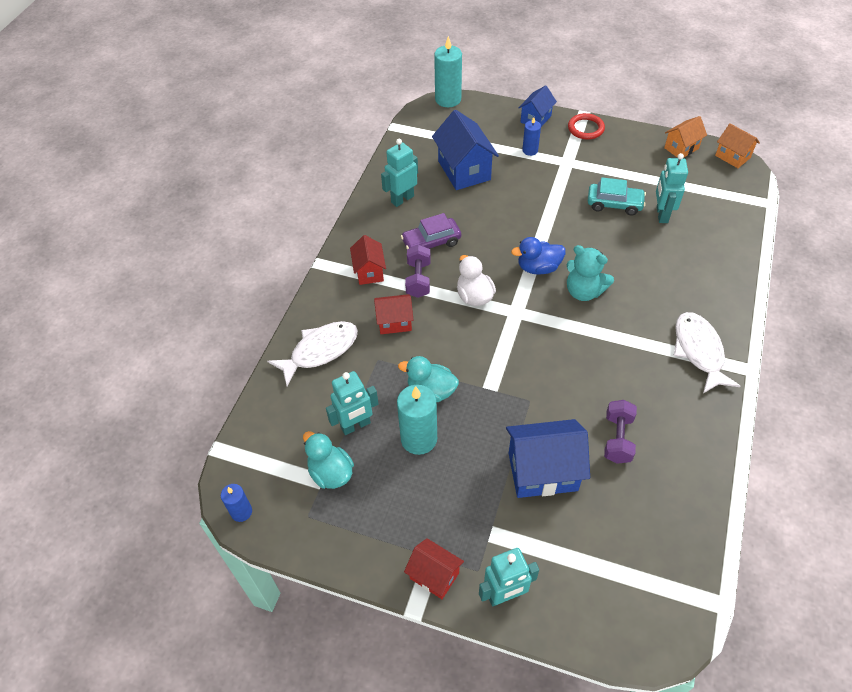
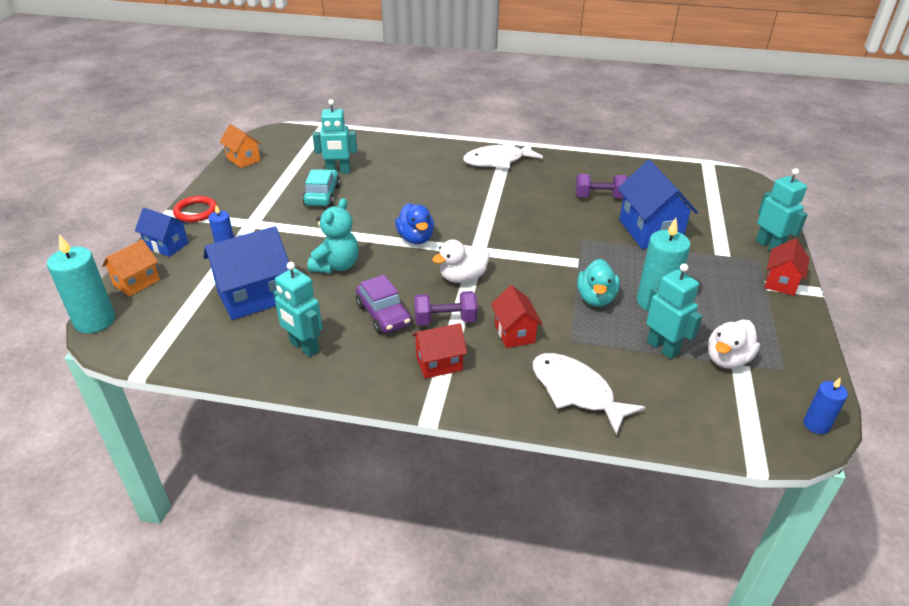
camera: 100 degrees left, 15 degrees down
turquoise duck [303,431,354,489] -> white duck [708,319,760,369]
turquoise teddy bear [566,245,614,301] -> turquoise teddy bear moved to [307,198,359,274]
orange house [715,123,760,168] -> orange house moved to [102,239,160,296]

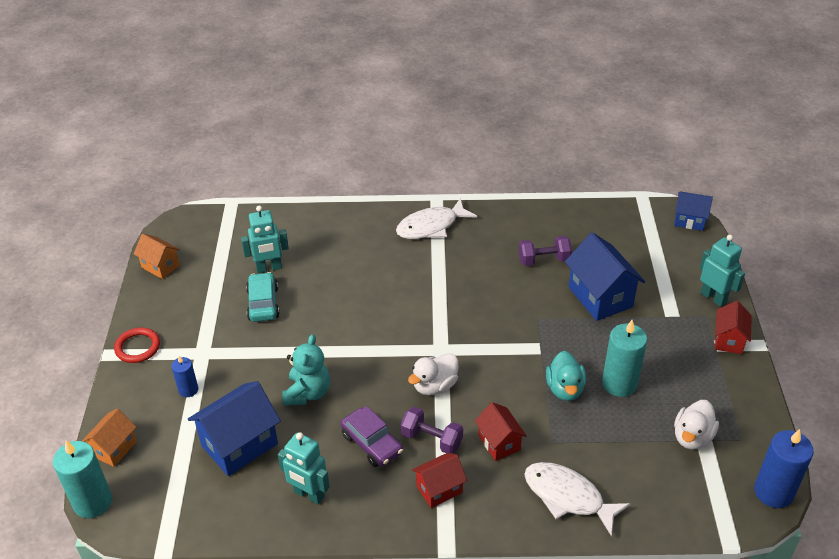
camera: 10 degrees left, 5 degrees up
blue house [135,208,188,257] -> blue house moved to [674,191,713,231]
blue duck [395,203,434,244] -> none
purple dumbbell [414,291,478,326] -> purple dumbbell turned 45 degrees clockwise [401,407,463,454]
turquoise robot [646,264,703,359] -> none
blue candle [804,378,848,434] -> blue candle [754,429,814,508], size x1.78

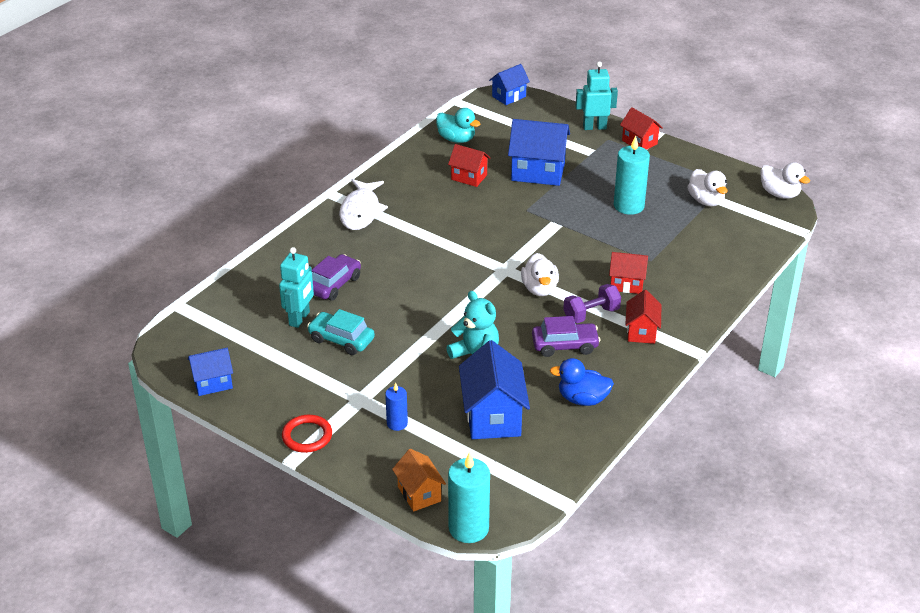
camera: 55 degrees left, 5 degrees down
orange house [134,234,180,279] -> blue house [188,348,233,396]
turquoise robot [278,432,330,504] -> blue duck [550,358,614,406]
purple dumbbell [519,236,572,266] -> red house [448,144,490,187]
white fish [524,462,631,536] -> none
turquoise duck [546,351,586,401] -> turquoise duck moved to [436,108,480,143]
blue candle [754,429,814,508] -> white duck [760,162,810,199]
none -> purple car [312,254,361,301]

